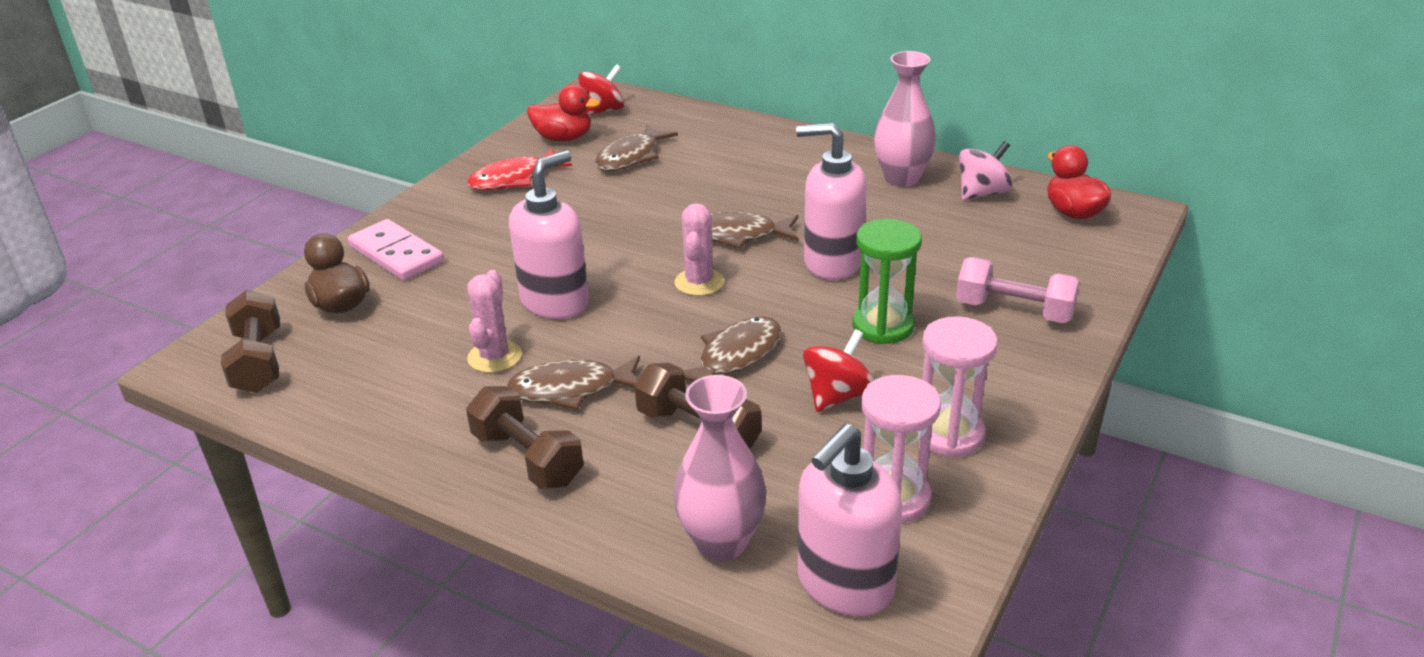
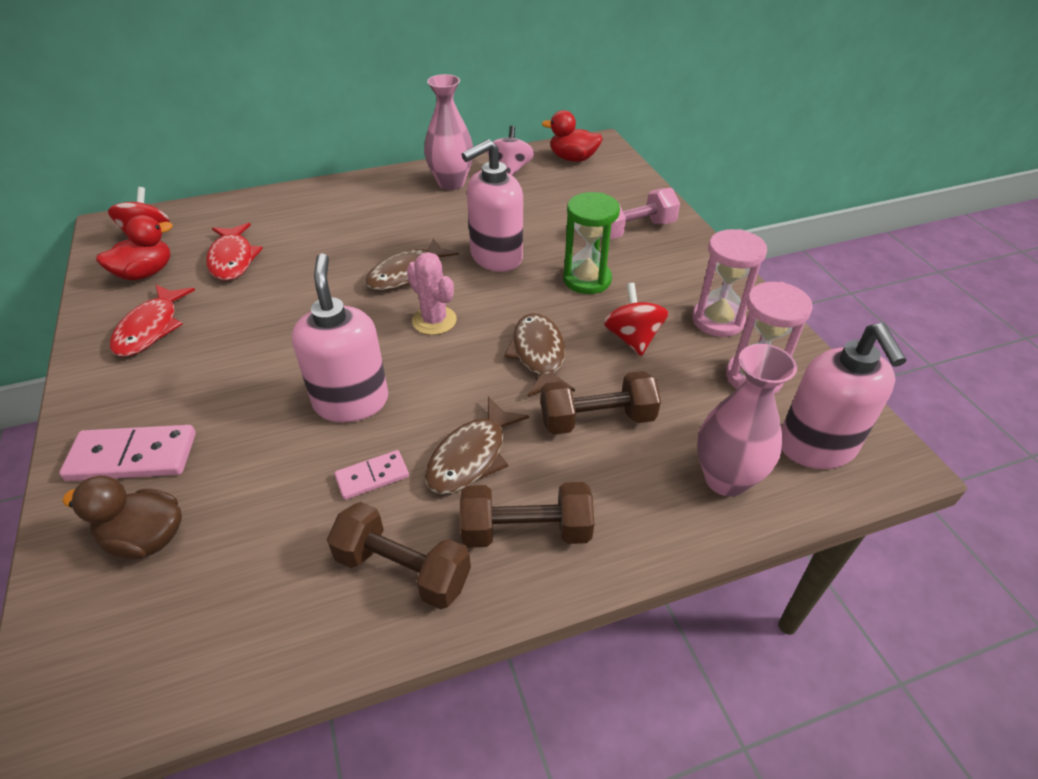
camera: 50 degrees left, 10 degrees up
brown dumbbell [221,290,280,393] -> brown dumbbell moved to [327,502,471,610]
pink cactus [467,270,522,373] -> pink domino [334,450,409,500]
brown fish [595,124,678,171] -> red fish [206,223,263,280]

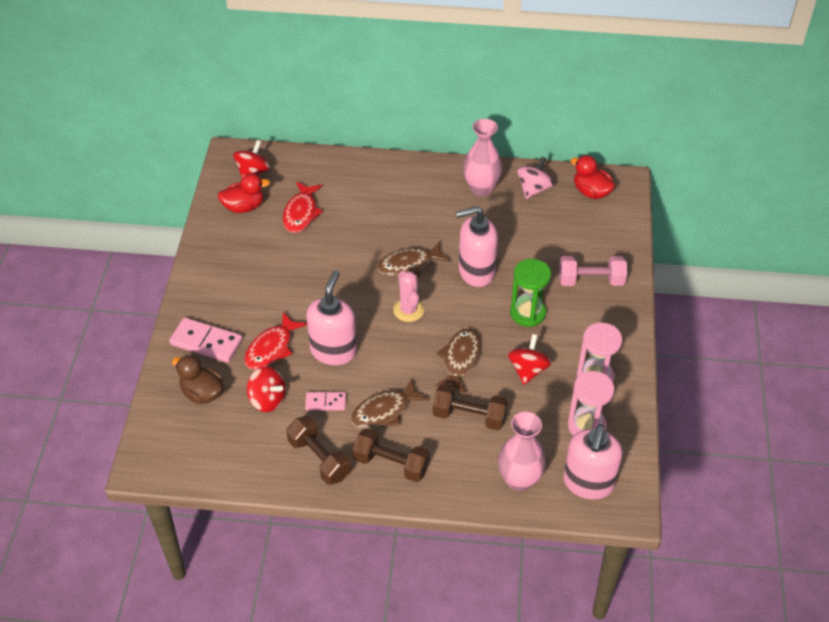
camera: 25 degrees right, 5 degrees up
red fish [110,285,195,357] -> red fish moved to [244,312,307,370]
none -> red spinning top [247,366,286,412]

